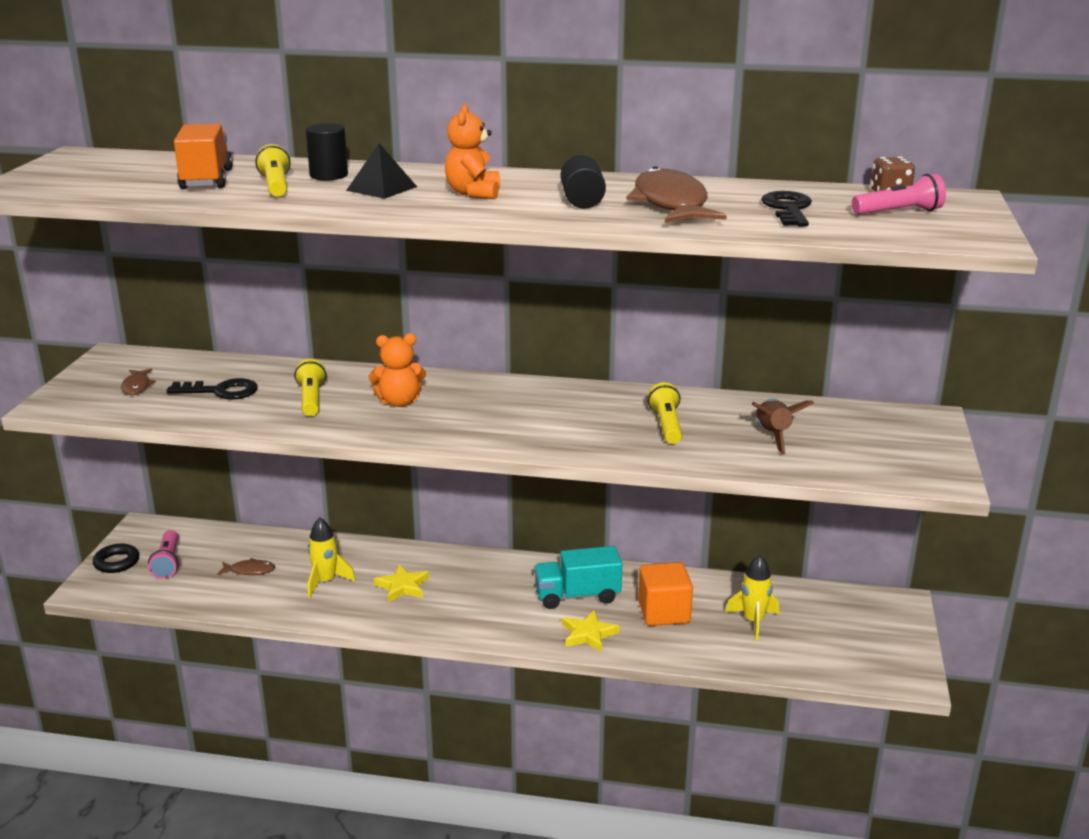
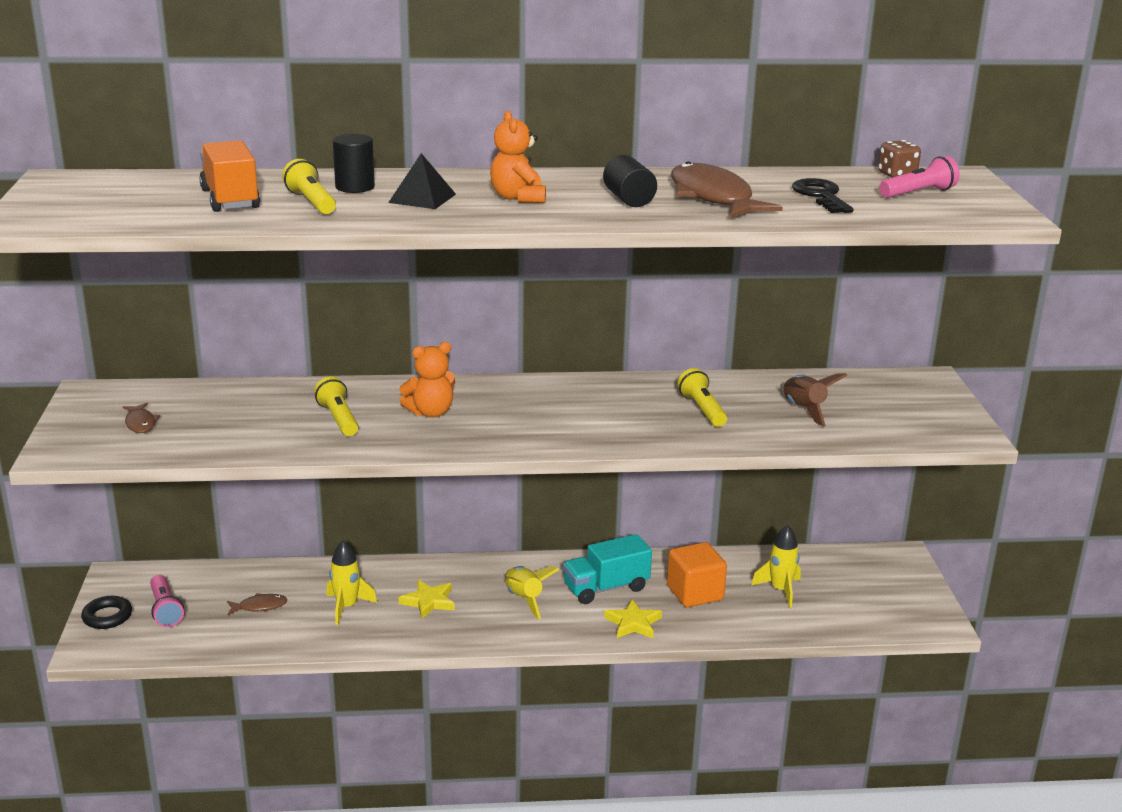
camera: 15 degrees left, 0 degrees up
black key [167,378,258,399] -> none
none -> yellow rocket [505,566,559,619]

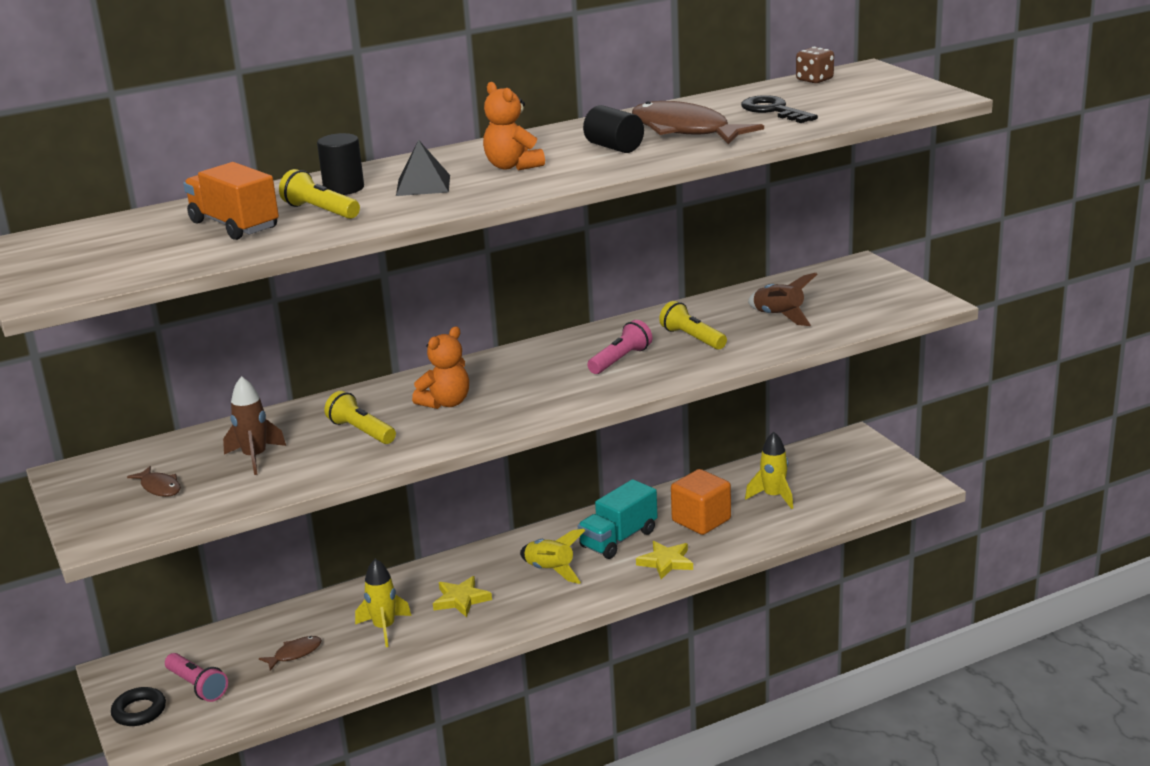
camera: 20 degrees left, 0 degrees up
pink flashlight [879,156,959,198] -> pink flashlight moved to [587,320,652,374]
none -> brown rocket [223,376,286,475]

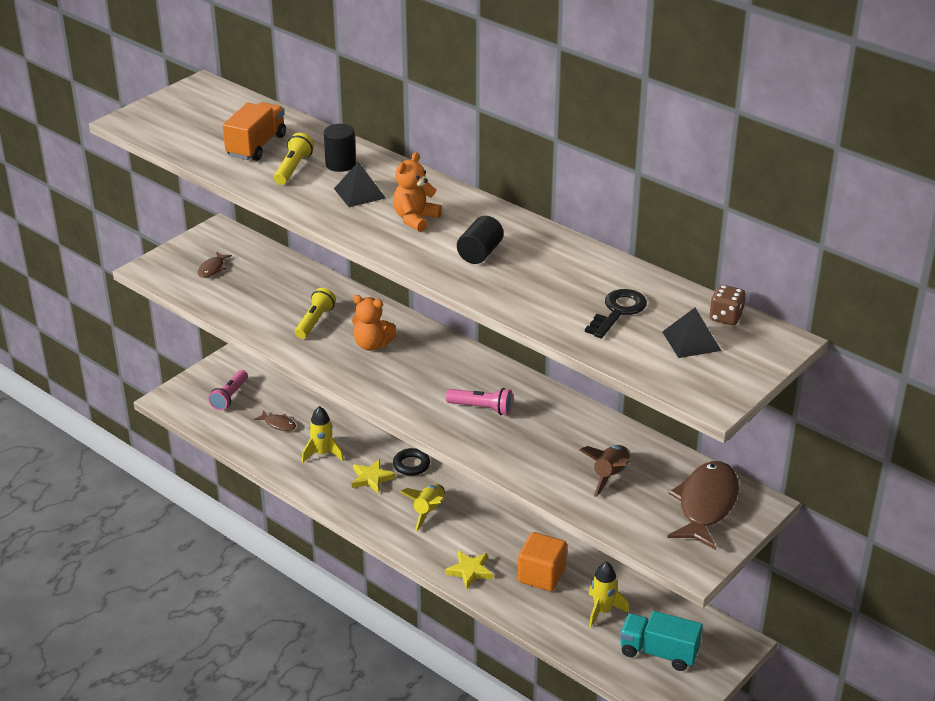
camera: 65 degrees right, 10 degrees up
black ring [111,687,166,726] -> black ring moved to [393,448,430,476]
brown rocket [223,376,286,475] -> none
turquoise truck [578,479,658,559] -> turquoise truck moved to [620,611,703,671]
brown fish [632,101,764,144] -> brown fish moved to [667,461,739,550]
yellow flashlight [659,301,727,350] -> none
none -> black pyramid [662,308,721,358]

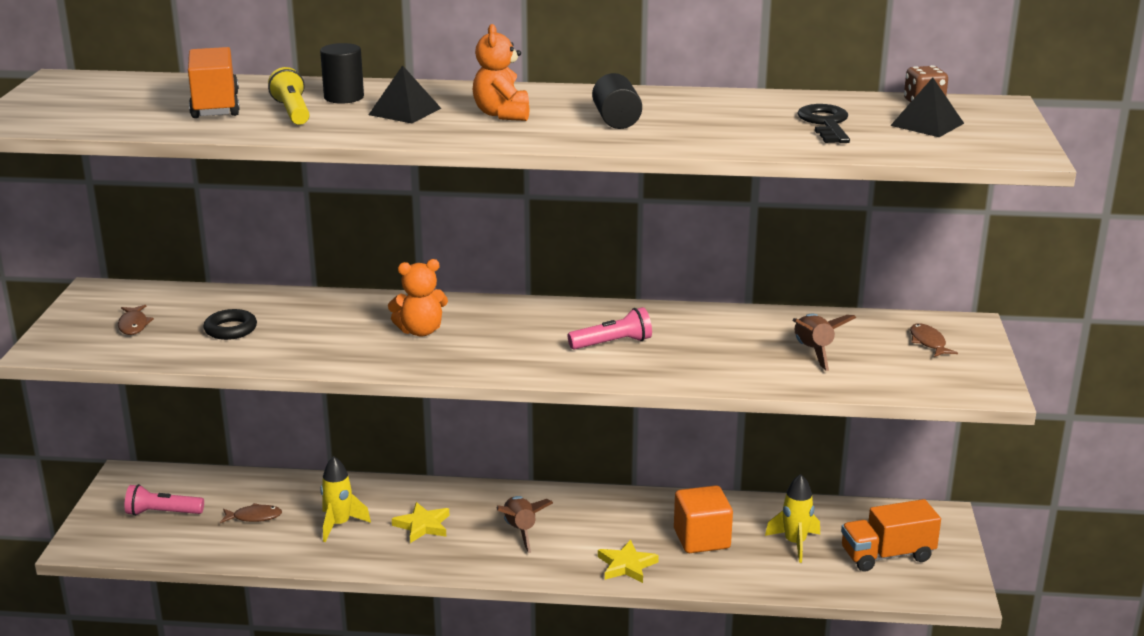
camera: 35 degrees left, 10 degrees down
pink flashlight [208,370,248,410] -> pink flashlight turned 105 degrees clockwise [124,484,204,516]
yellow flashlight [295,288,336,339] -> none
black ring [393,448,430,476] -> black ring moved to [204,309,257,340]
yellow rocket [400,484,445,531] -> brown rocket [497,496,553,553]
turquoise truck [620,611,703,671] -> orange truck [841,499,941,572]
brown fish [667,461,739,550] -> brown fish [910,323,958,357], size x0.45

